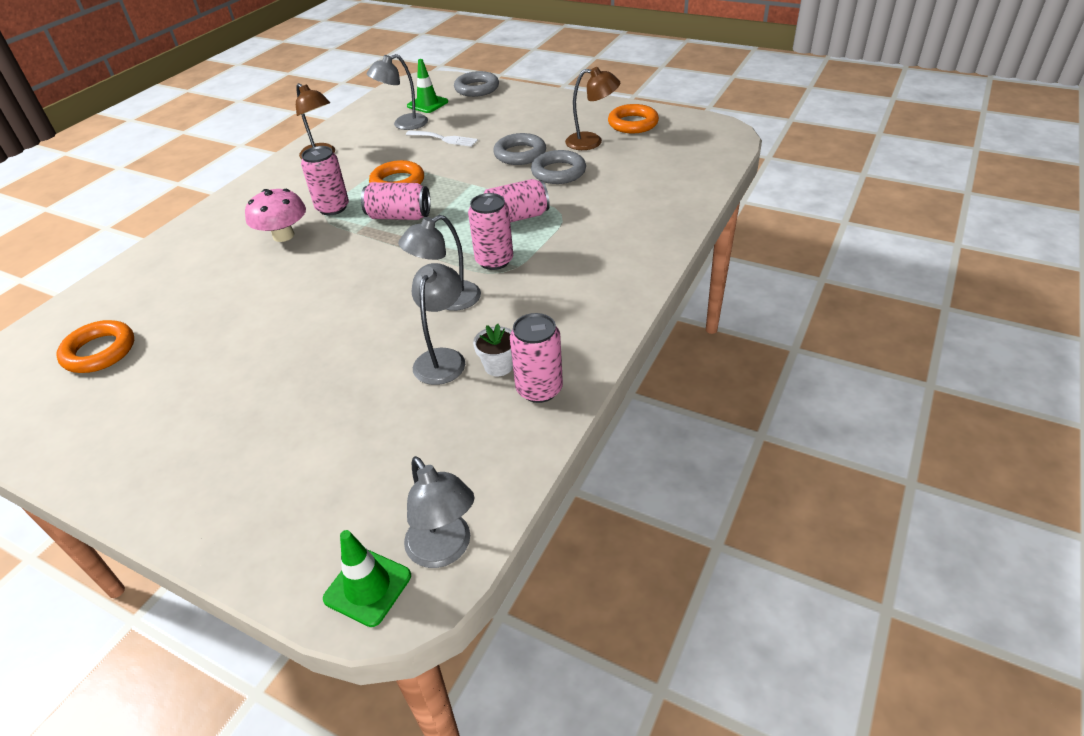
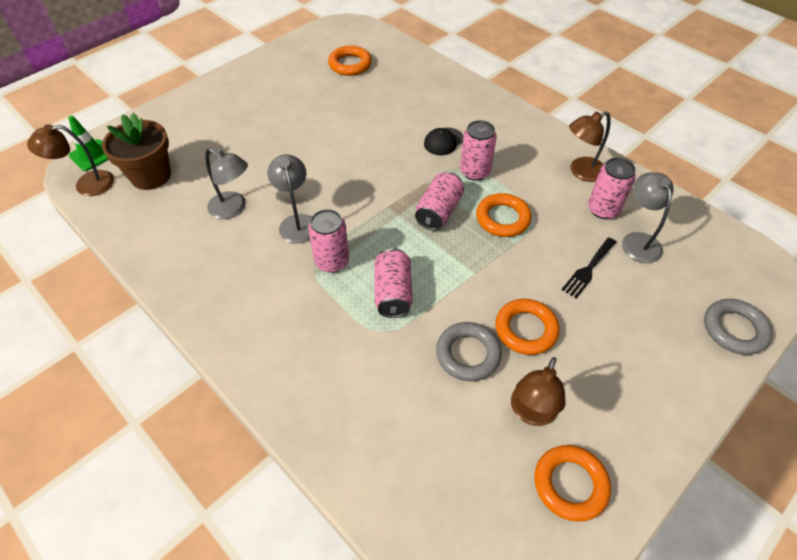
camera: 105 degrees right, 10 degrees up
pink mushroom [245,189,306,242] -> black cap [424,127,463,155]
grey lamp [404,456,475,568] -> brown lamp [27,124,114,196]
white fork [406,130,478,147] -> black fork [562,237,616,298]
green traffic cone [407,59,448,113] -> none
white flower pot [473,324,513,376] -> none
grey ring [493,133,546,165] -> orange ring [495,299,560,355]
pink can [510,313,563,403] -> pink can moved to [588,158,636,219]
none -> brown flower pot [102,112,171,190]

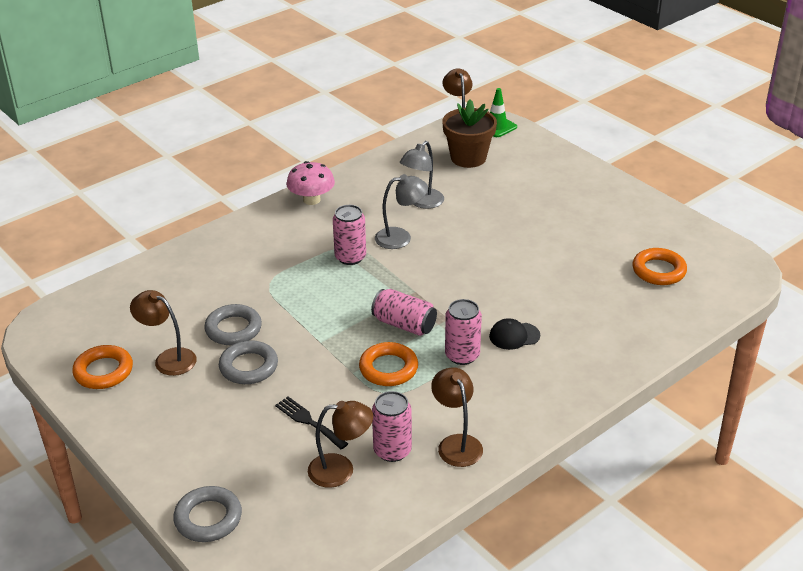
camera: 95 degrees right, 15 degrees down
pink can [374,248,413,318] -> none
black cap [424,127,463,155] -> black cap turned 60 degrees counterclockwise [489,318,540,350]
orange ring [495,299,560,355] -> grey ring [219,340,278,384]
grey lamp [622,172,674,263] -> brown lamp [308,401,373,488]
none -> pink mushroom [286,161,335,205]

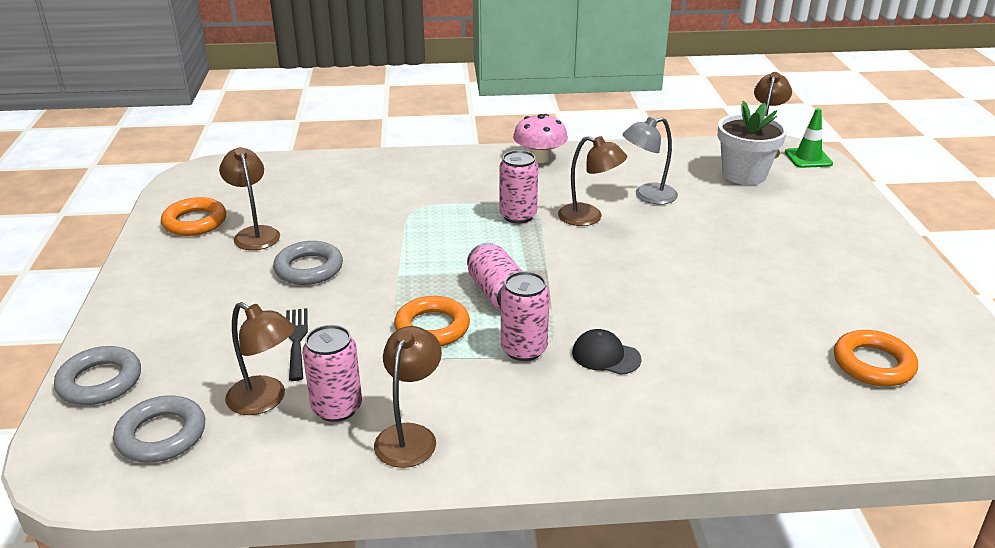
camera: 35 degrees right, 5 degrees down
grey ring [204,304,262,345] -> grey ring moved to [113,395,205,463]
grey lamp [375,174,428,249] -> brown lamp [558,136,627,226]
brown flower pot [442,99,497,168] -> white flower pot [718,101,787,185]

